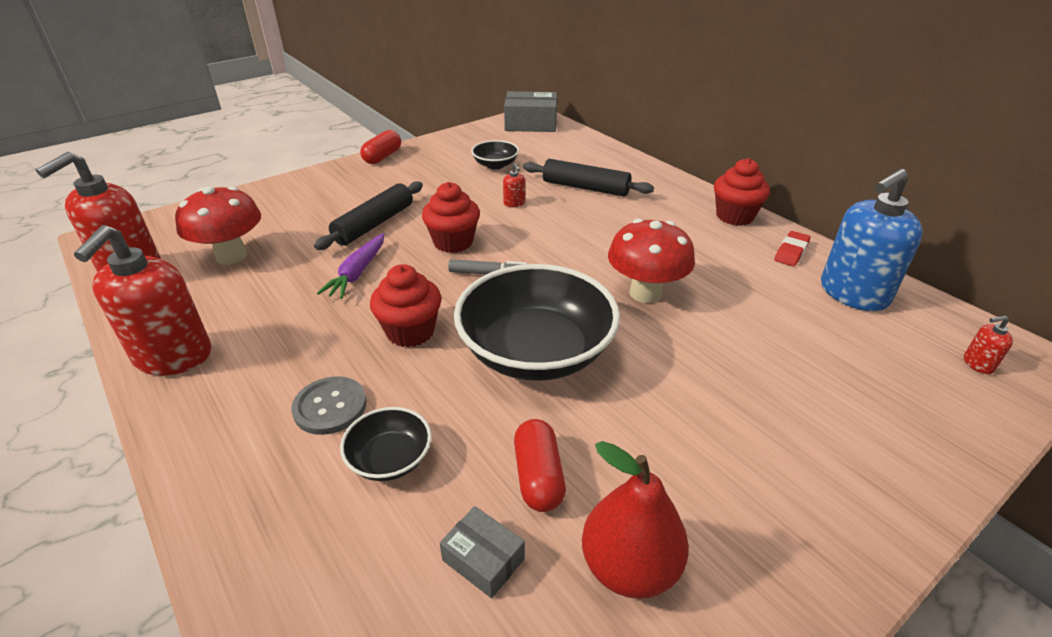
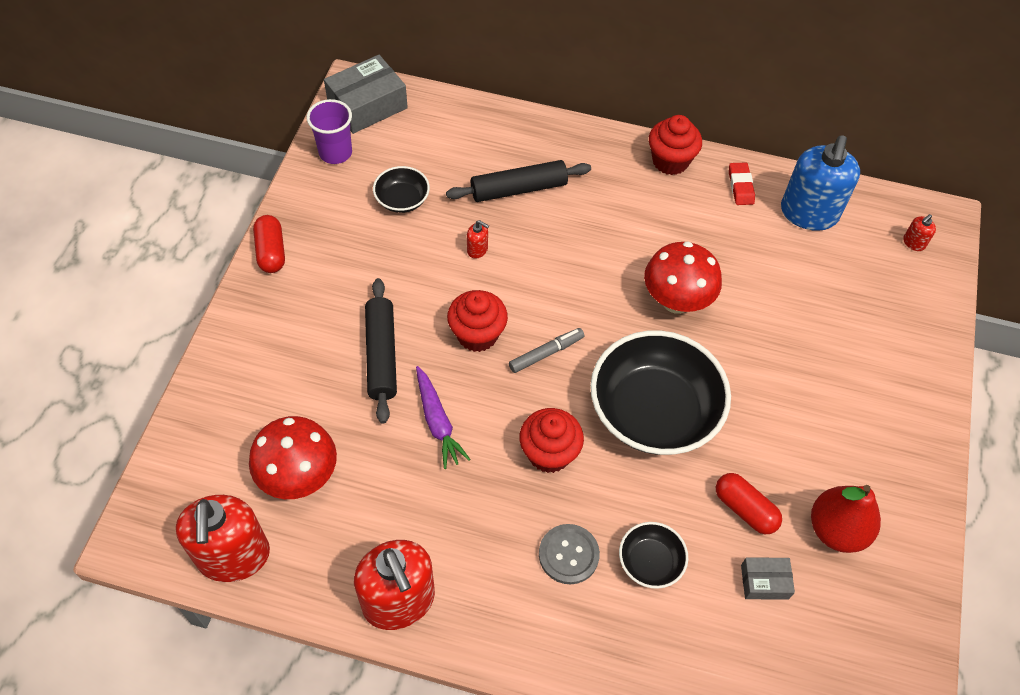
camera: 40 degrees left, 20 degrees up
none -> purple cup [306,99,352,164]

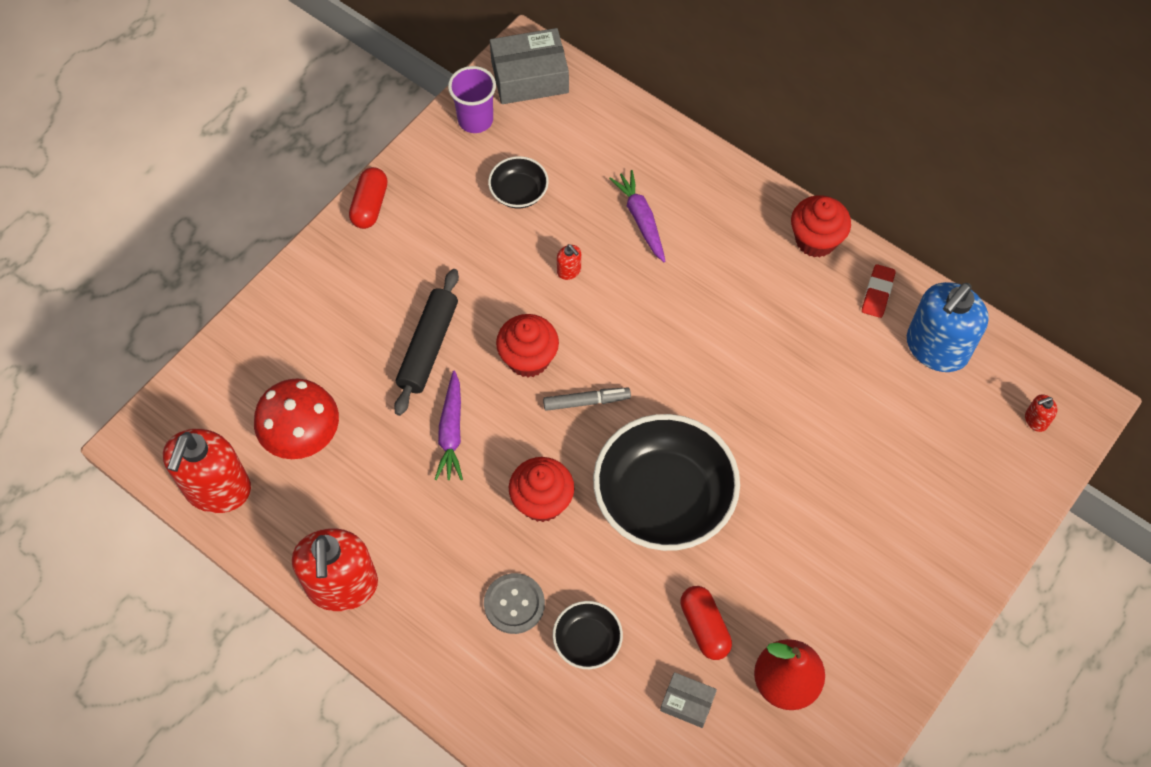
camera: 25 degrees right, 5 degrees up
black rolling pin [446,160,591,202] -> purple carrot [609,170,666,262]
red mushroom [644,241,722,314] -> none

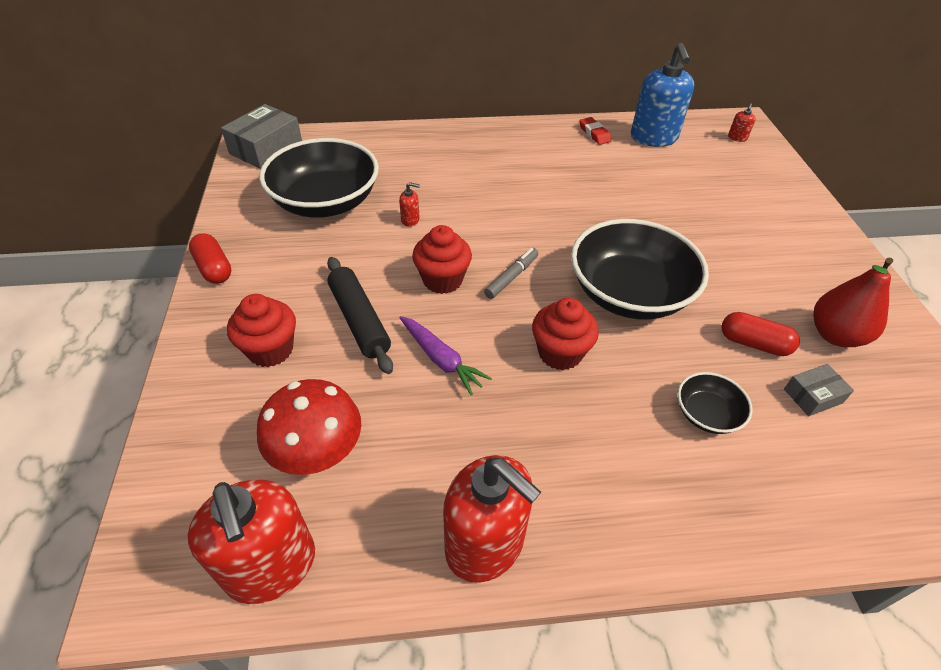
camera: 45 degrees left, 15 degrees down
purple cup [448,66,496,133] -> none
grey button [484,573,545,634] -> none
black bowl [488,156,549,209] -> black bowl [259,138,379,218], size x2.16
purple carrot [609,170,666,262] -> none
red cupcake [791,195,851,258] -> red cupcake moved to [227,294,296,367]

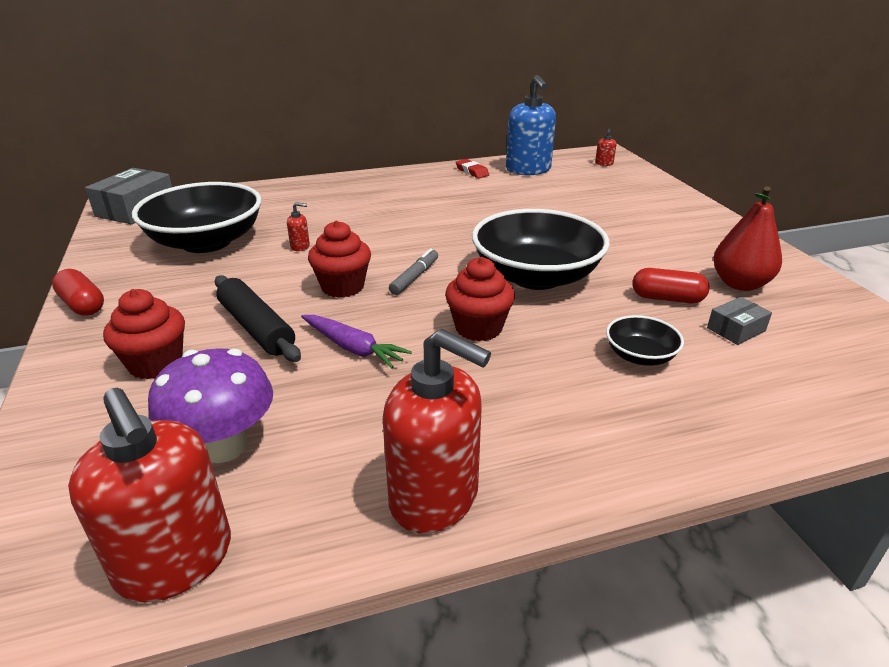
camera: 10 degrees left, 15 degrees down
red mushroom [257,379,361,475] -> purple mushroom [148,348,273,463]

